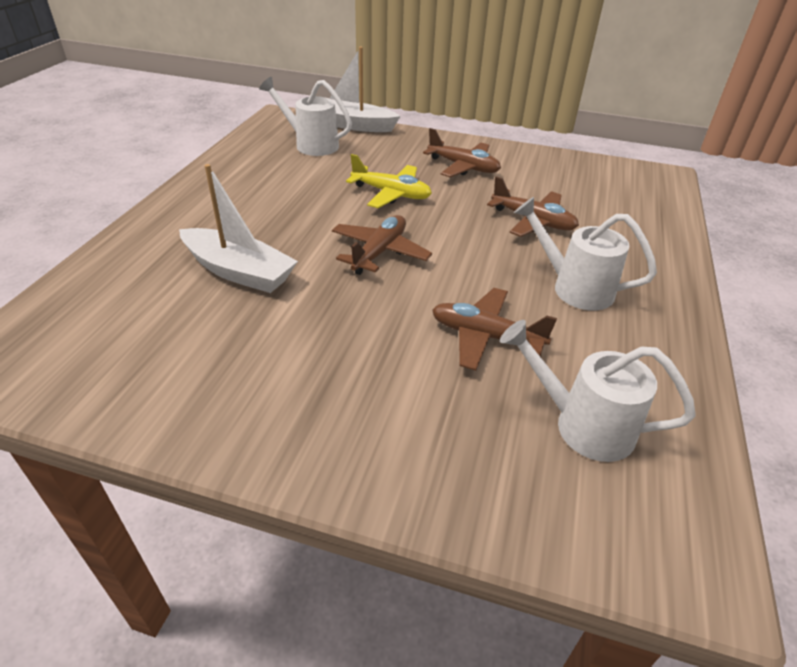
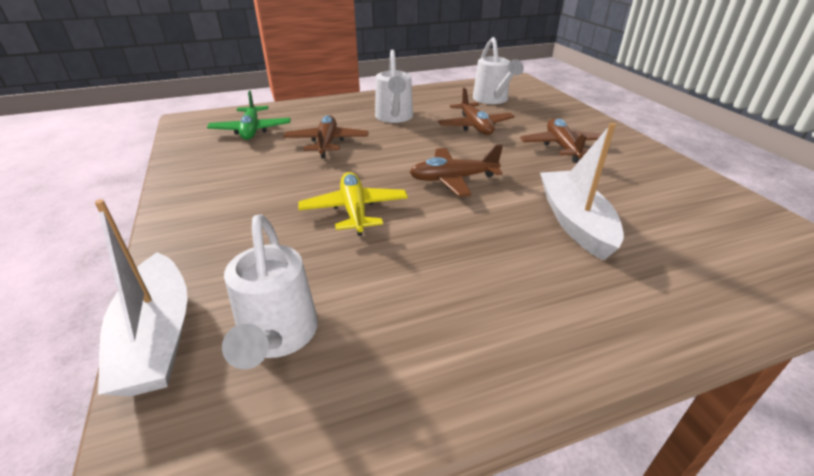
camera: 125 degrees left, 5 degrees down
brown plane [423,128,501,177] -> brown plane moved to [520,118,602,163]
none -> green plane [207,91,291,140]

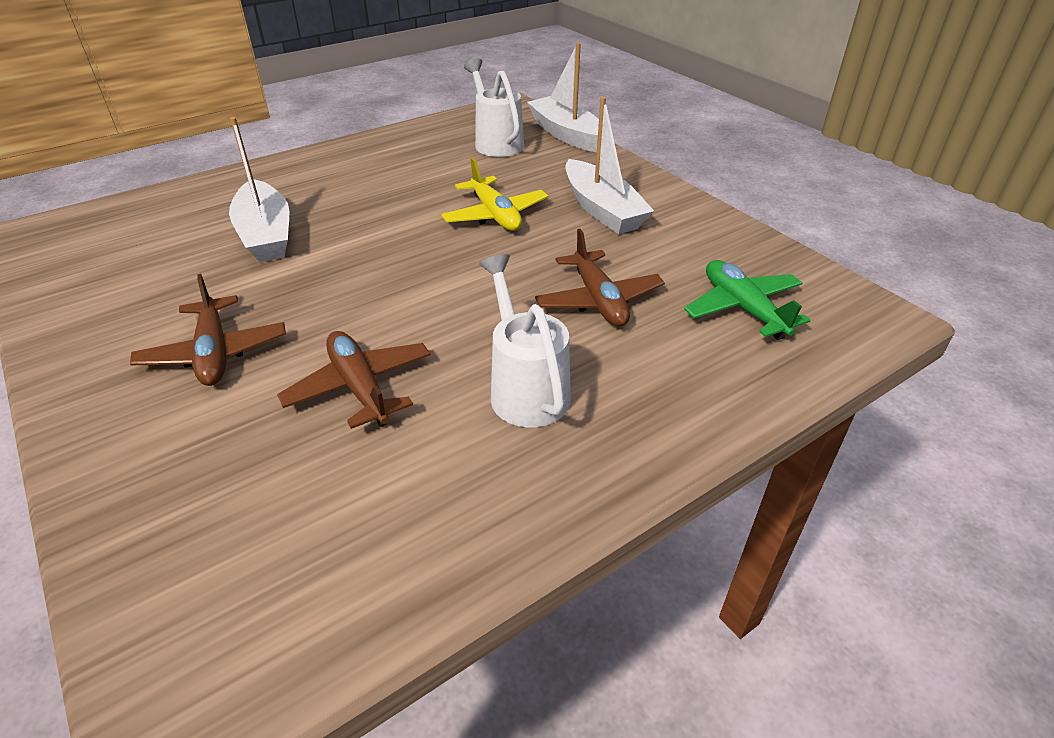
camera: 165 degrees right, 5 degrees up
brown plane [410,145,503,197] -> none
white watering can [473,37,524,104] -> none
none -> white boat [565,97,654,234]

